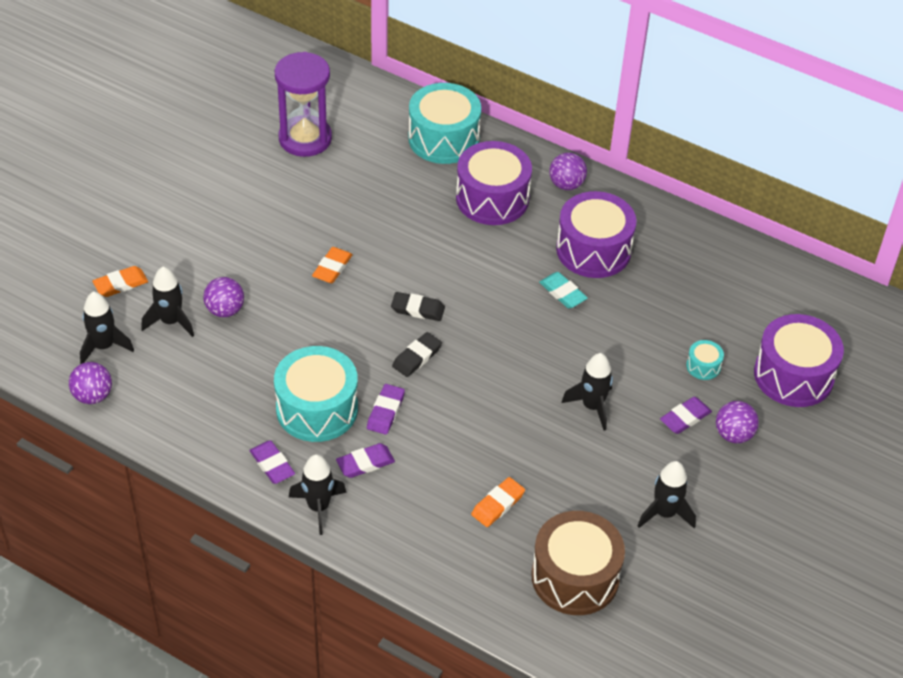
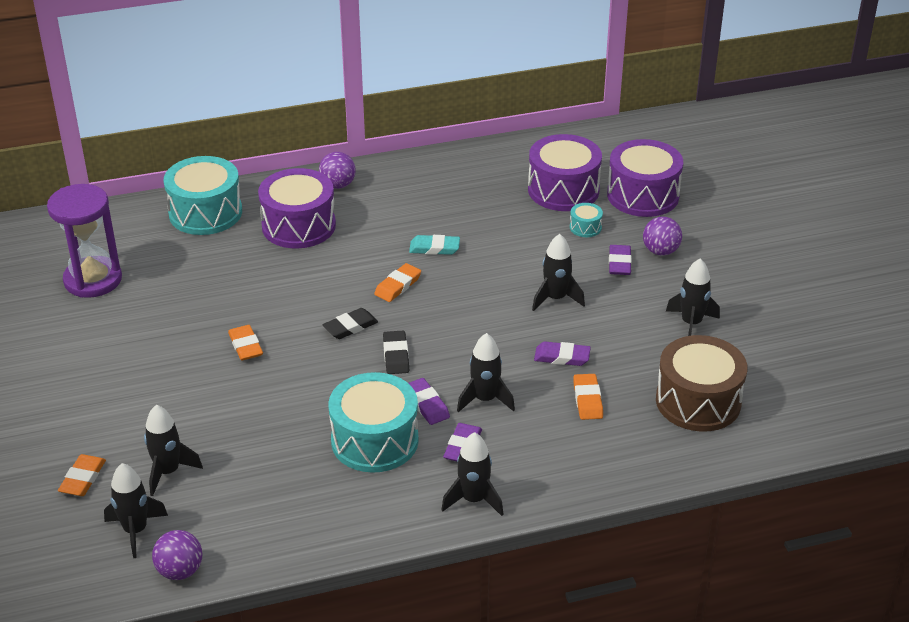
camera: 45 degrees left, 10 degrees down
purple ball [203,277,244,317] -> none
purple eraser [249,440,295,484] -> purple eraser moved to [534,341,591,366]
purple drum [556,191,636,278] -> purple drum moved to [528,134,602,211]
none -> orange eraser [374,263,421,302]
none -> black rocket [457,333,515,412]

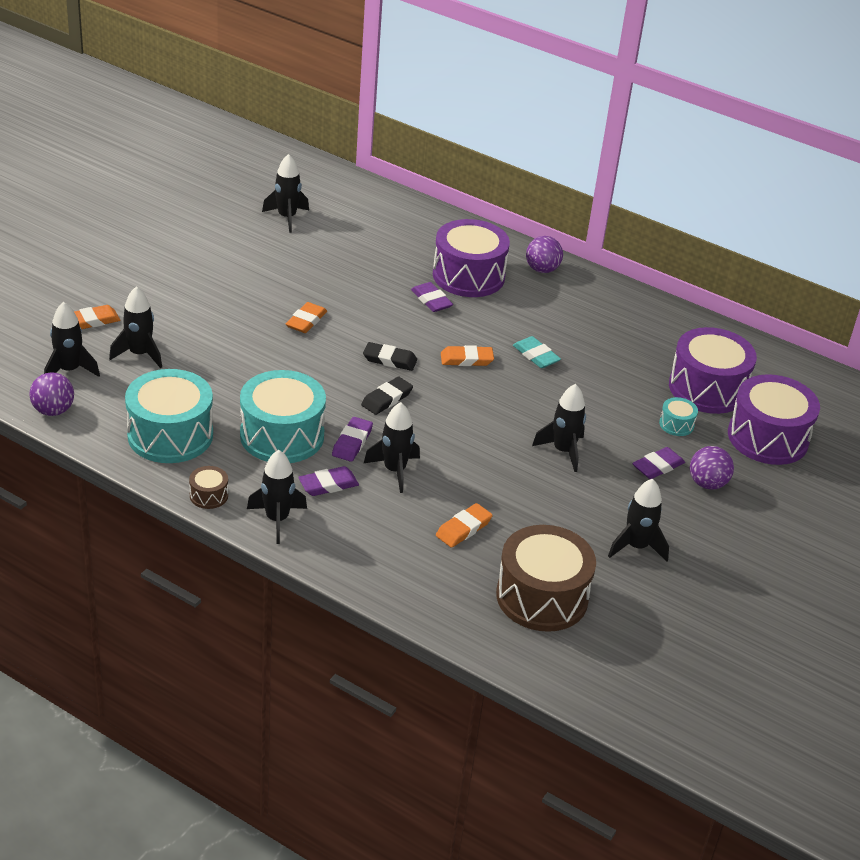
camera: 45 degrees right, 0 degrees up
purple hourglass [47,184,122,298] -> black rocket [262,154,309,233]
turquoise drum [164,156,242,235] -> turquoise drum moved to [125,369,213,463]
purple eraser [534,341,591,366] -> purple eraser moved to [411,282,453,312]
none -> brown drum [189,466,228,509]

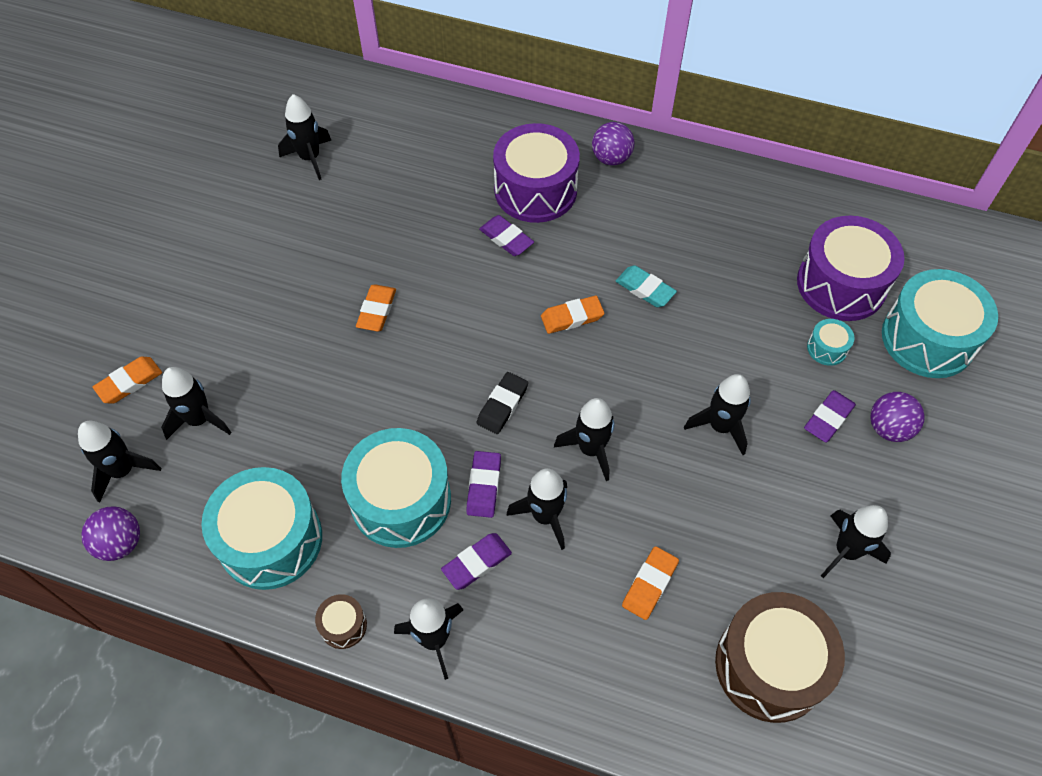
camera: 10 degrees left, 20 degrees up
black eraser [363,342,417,371] -> none
purple drum [728,374,820,465] -> turquoise drum [882,269,998,378]
none -> black rocket [554,398,614,481]

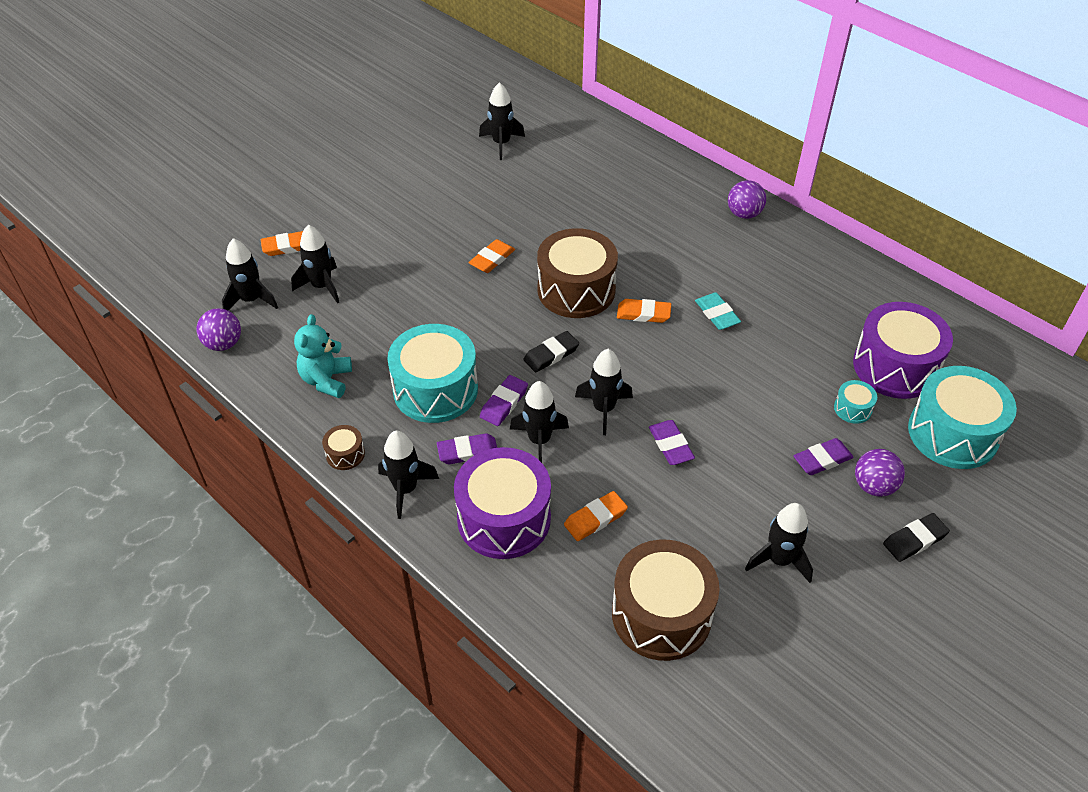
camera: 25 degrees right, 10 degrees down
turquoise drum [201,467,322,590] -> turquoise teddy bear [294,314,352,398]
purple eraser [479,215,534,256] -> purple eraser moved to [649,420,695,465]
purple drum [493,123,580,223] -> purple drum moved to [454,447,551,559]
black rocket [684,374,751,455] -> none
none -> brown drum [537,228,618,318]
none -> black eraser [883,513,950,562]

